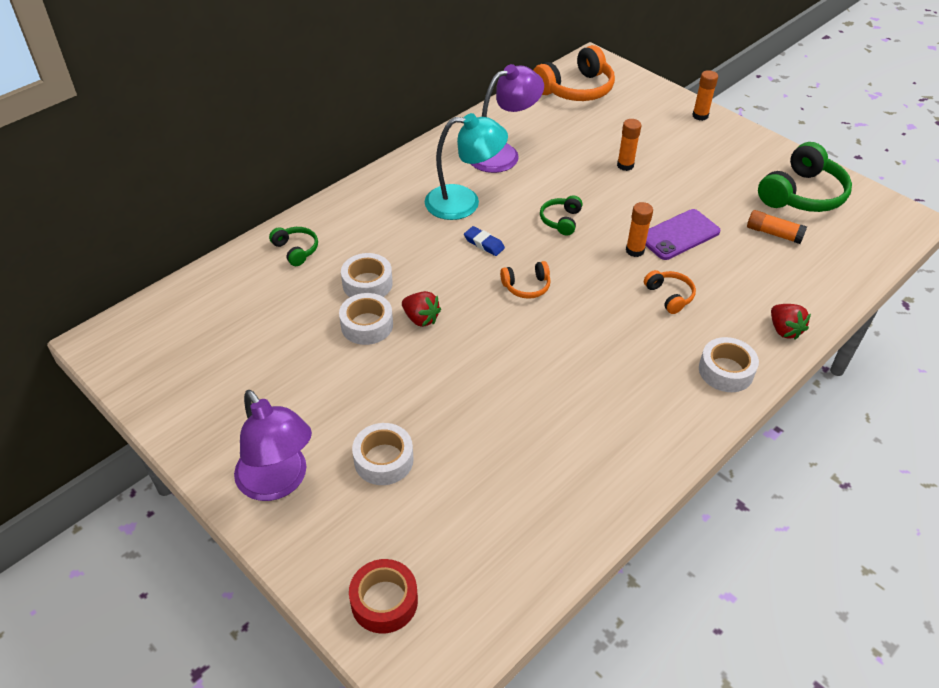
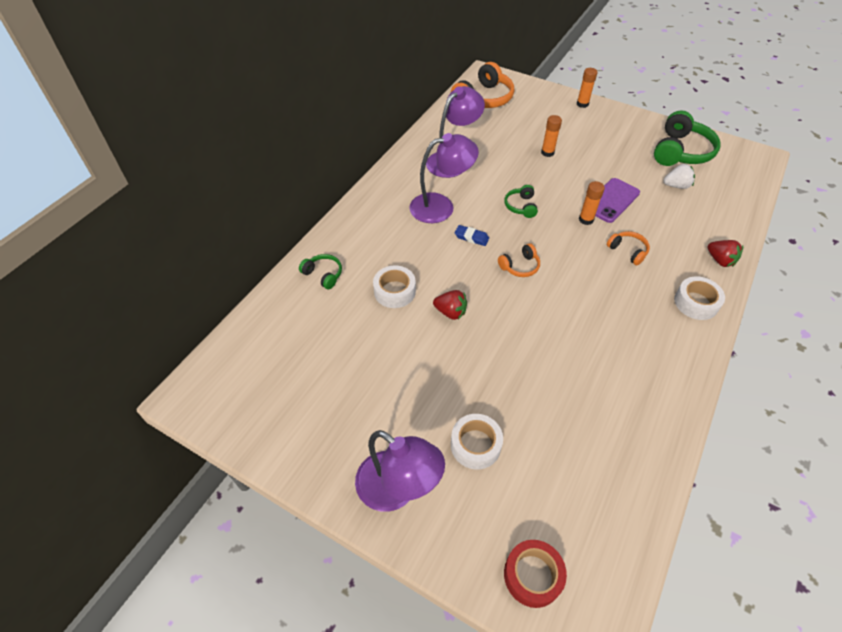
camera: 15 degrees left, 5 degrees up
white tape [339,293,393,345] -> none
turquoise lamp [425,113,508,220] -> purple lamp [409,133,479,223]
orange glue stick [747,210,807,244] -> white strawberry [664,164,695,189]

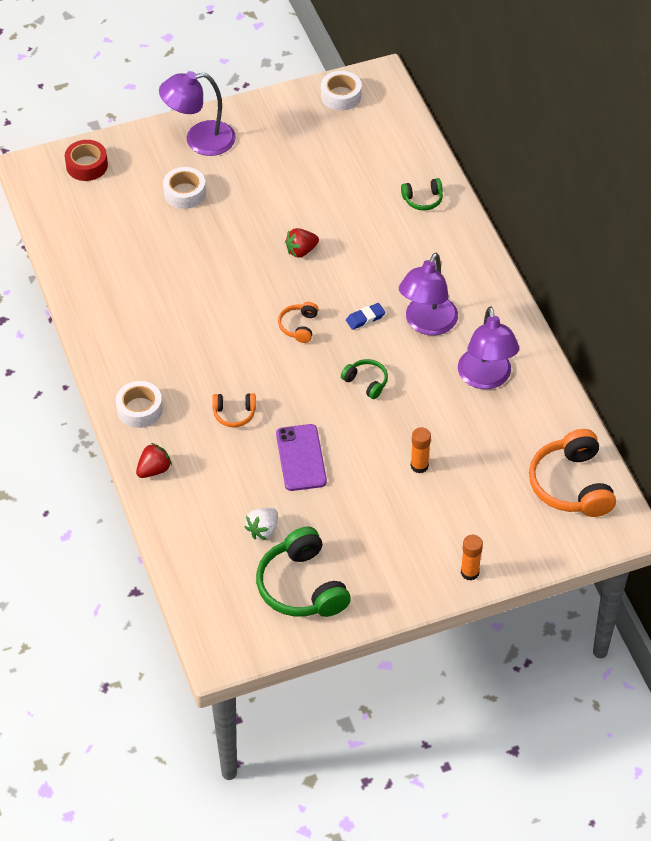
camera: 130 degrees right, 0 degrees up
white tape [373,265,416,308] -> white tape moved to [321,71,362,111]
orange glue stick [579,181,605,225] -> none
red strawberry [707,240,743,267] -> red strawberry turned 135 degrees clockwise [136,443,172,478]

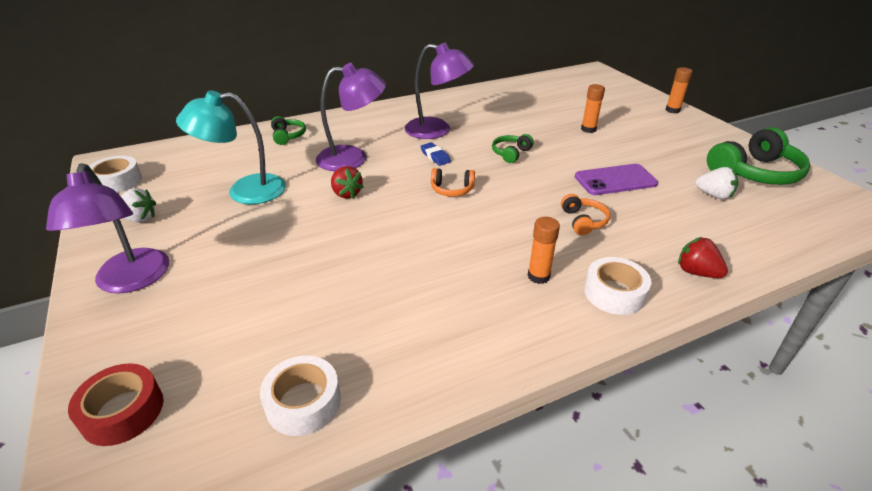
camera: 95 degrees left, 15 degrees down
white tape [163,167,206,209] -> white tape moved to [260,356,341,436]
purple lamp [458,306,519,389] -> purple lamp moved to [316,63,386,171]
orange headphones [529,429,616,517] -> none
none -> white strawberry [121,188,156,223]
none -> turquoise lamp [176,90,286,204]
none -> orange glue stick [528,217,560,284]

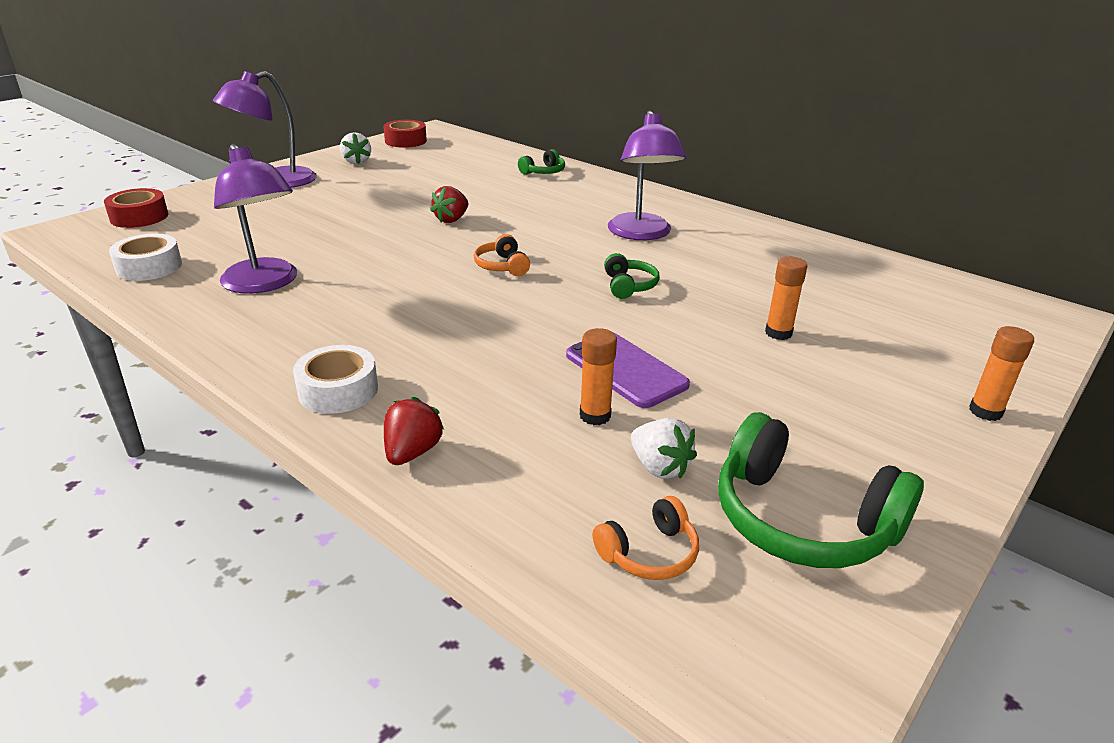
camera: 65 degrees right, 5 degrees down
white tape [89,156,142,193] -> red tape [383,120,427,148]
turquoise lamp [176,90,286,204] -> none
purple lamp [316,63,386,171] -> purple lamp moved to [214,144,297,294]
blue eraser [420,142,451,166] -> none
green headphones [492,134,534,163] -> green headphones turned 75 degrees clockwise [604,253,660,299]
orange glue stick [528,217,560,284] -> orange glue stick moved to [580,328,617,425]
orange headphones [561,194,610,235] -> orange headphones moved to [593,496,699,580]
white strawberry [695,167,738,199] -> white strawberry turned 45 degrees counterclockwise [631,418,697,479]

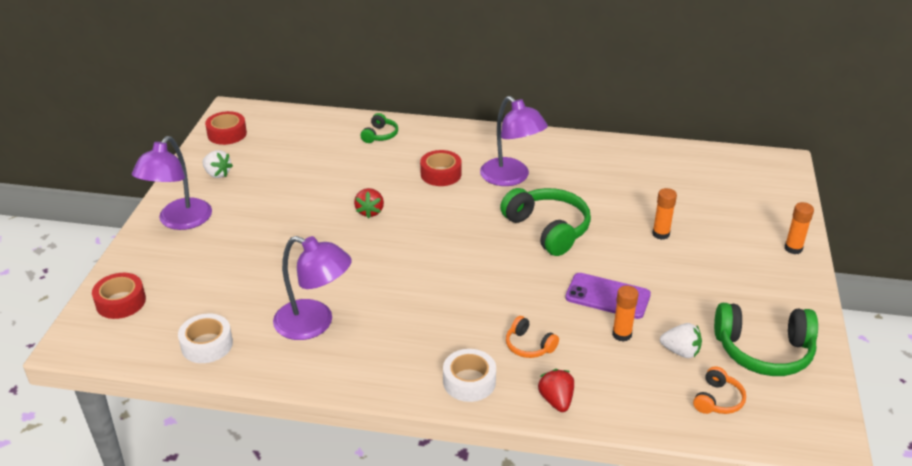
camera: 30 degrees left, 5 degrees up
orange headphones [474,234,530,276] -> orange headphones moved to [506,316,559,358]
green headphones [604,253,660,299] -> green headphones [500,188,591,256], size x1.98
none -> red tape [420,150,462,186]

